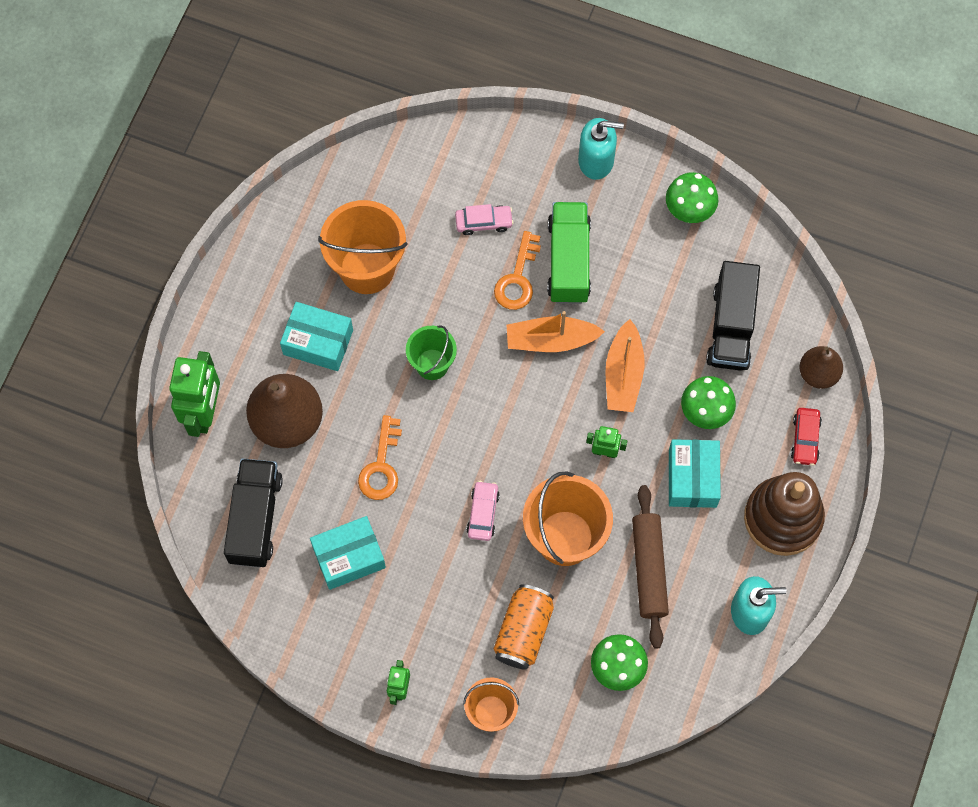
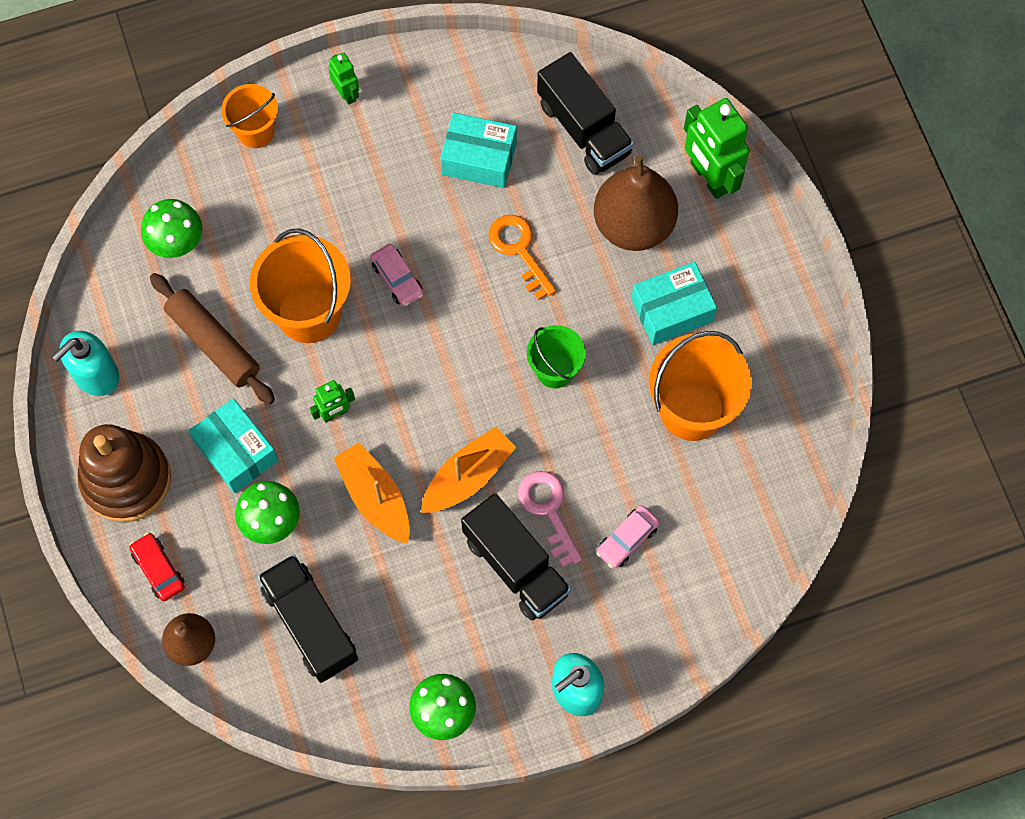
camera: 140 degrees right, 0 degrees up
turquoise box [310,516,386,590] -> turquoise box turned 75 degrees clockwise [440,113,517,188]
orange can [493,584,554,670] -> none
orange key [494,231,541,310] -> pink key [518,471,582,567]
green truck [547,202,591,304] -> black truck [461,493,571,621]

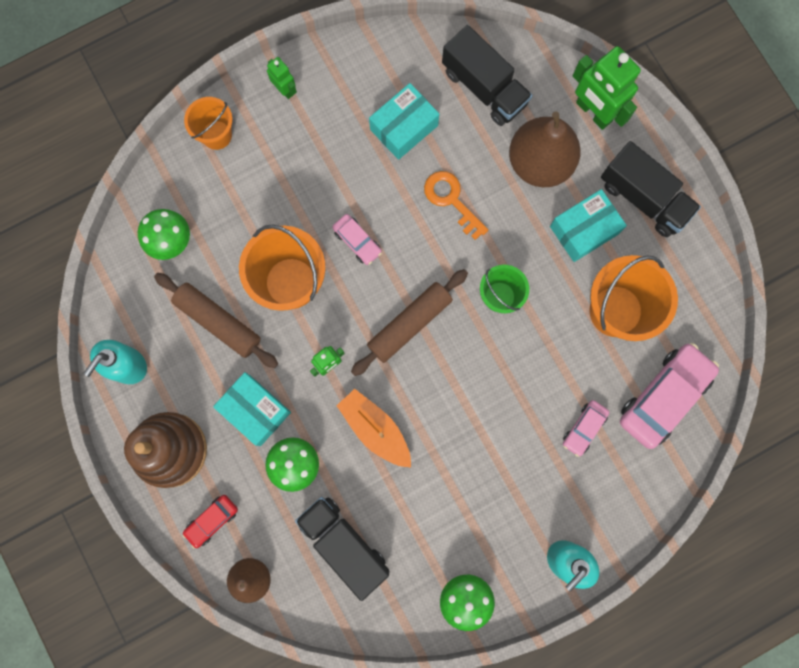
camera: 10 degrees left, 10 degrees up
red car [129,532,185,601] -> red car turned 90 degrees counterclockwise [182,495,238,549]
orange boat [421,427,516,513] -> none
turquoise box [440,113,517,188] -> turquoise box turned 45 degrees counterclockwise [369,83,439,160]
black truck [461,493,571,621] -> black truck moved to [601,141,701,237]
pink key [518,471,582,567] -> none
none -> brown rolling pin [351,269,468,376]
none -> pink car [620,343,719,449]

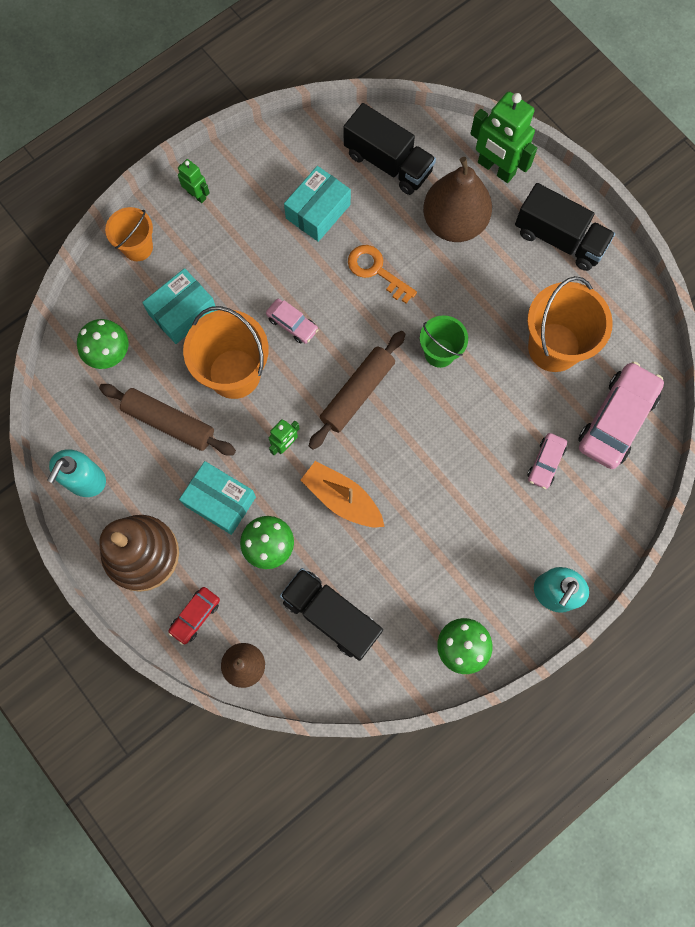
camera: 10 degrees left, 5 degrees down
turquoise box [550,189,627,262] -> turquoise box moved to [142,268,217,344]

